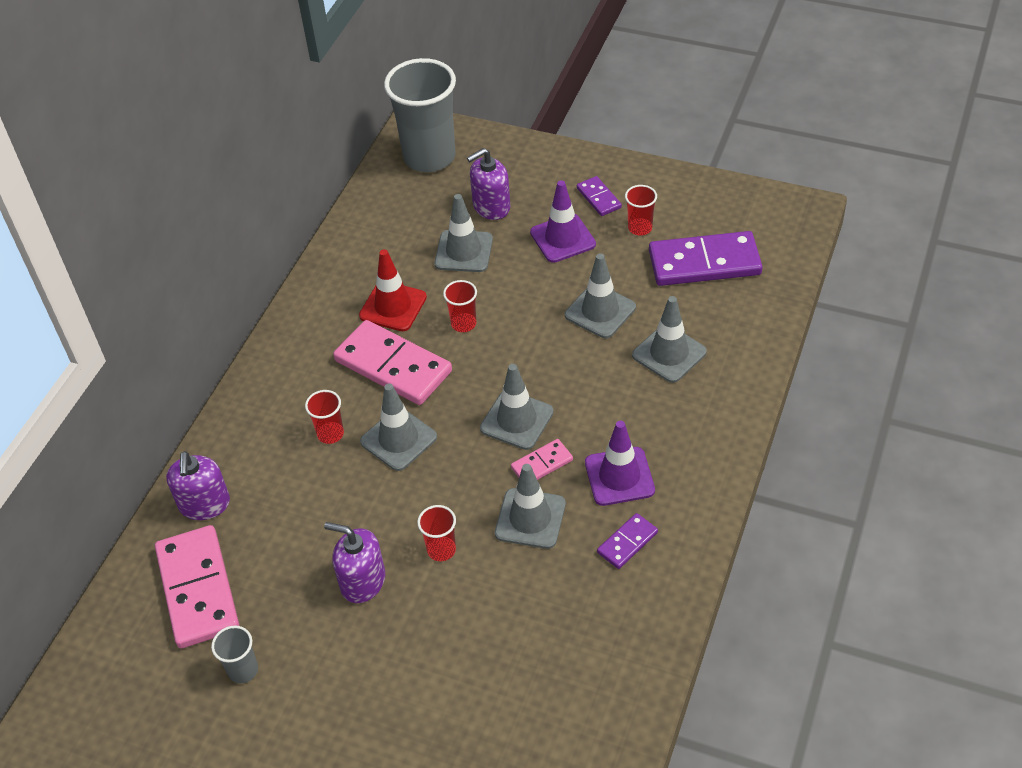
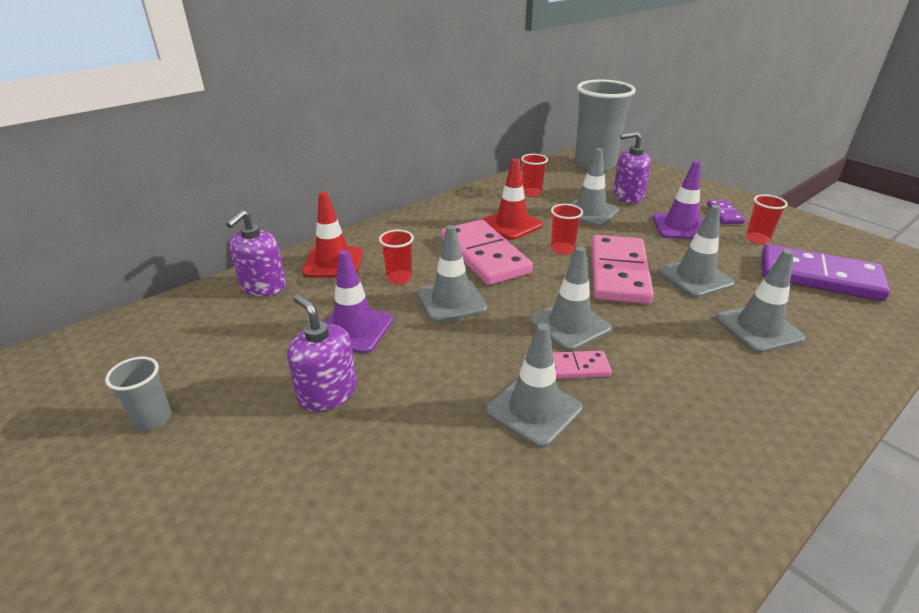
camera: 25 degrees right, 15 degrees down
pink domino [155,525,239,648] -> pink domino moved to [592,235,654,304]
red cup [417,505,456,561] -> red cup moved to [521,154,548,197]
purple traffic cone [585,421,655,506] -> purple traffic cone moved to [325,250,393,354]
purple domino [597,513,658,569] -> none
none -> red traffic cone [302,191,363,278]

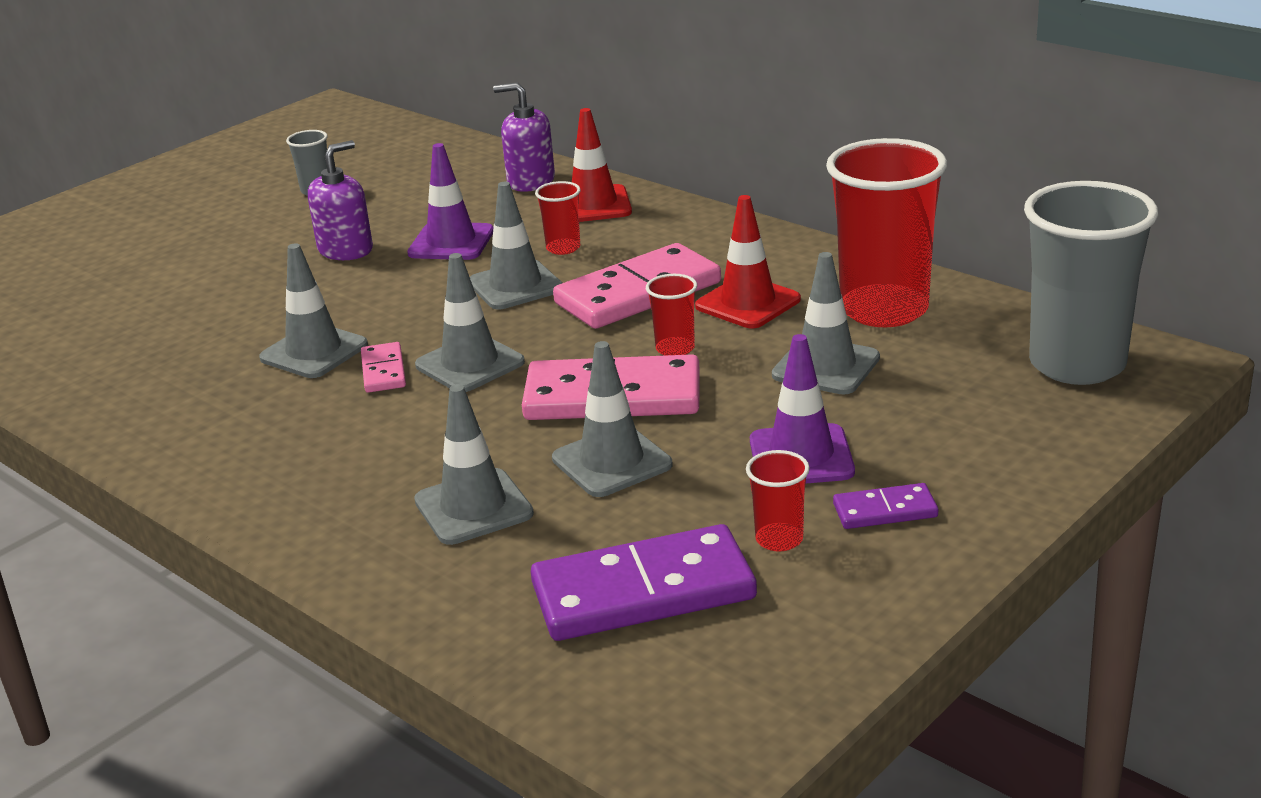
camera: 85 degrees right, 5 degrees down
red cup [521,154,548,197] -> red cup [826,138,947,327], size x2.29
purple soap dispenser [613,132,651,204] -> none
purple domino [762,244,890,301] -> purple domino turned 60 degrees clockwise [531,524,757,641]

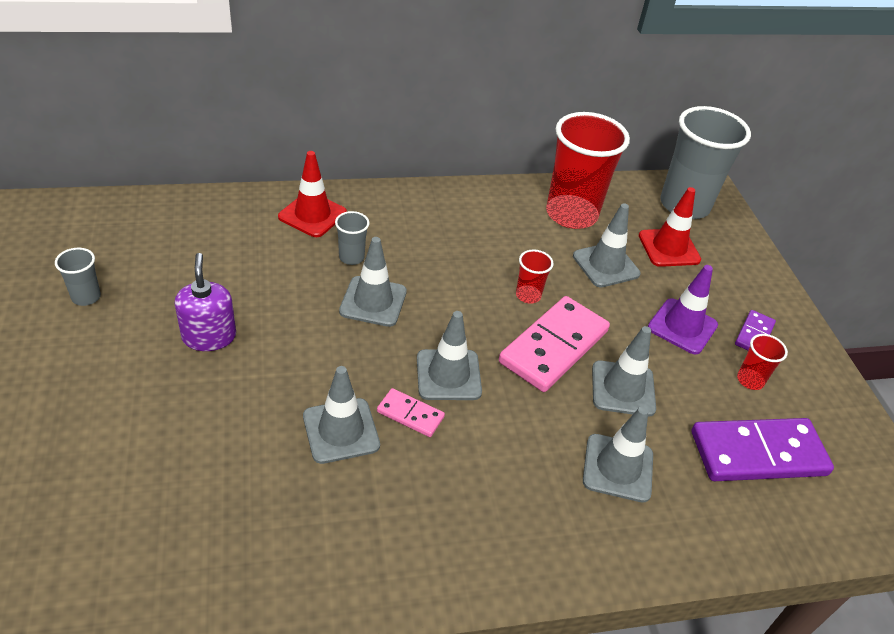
camera: 60 degrees left, 15 degrees up
purple traffic cone [407,143,494,260] -> none
purple soap dispenser [493,82,555,192] -> none
purple domino [531,524,757,641] -> purple domino turned 60 degrees clockwise [691,418,834,481]
red cup [535,181,581,255] -> grey cup [335,211,370,265]
pink domino [553,243,721,329] -> none
red traffic cone [695,195,801,328] -> red traffic cone moved to [639,187,701,267]

